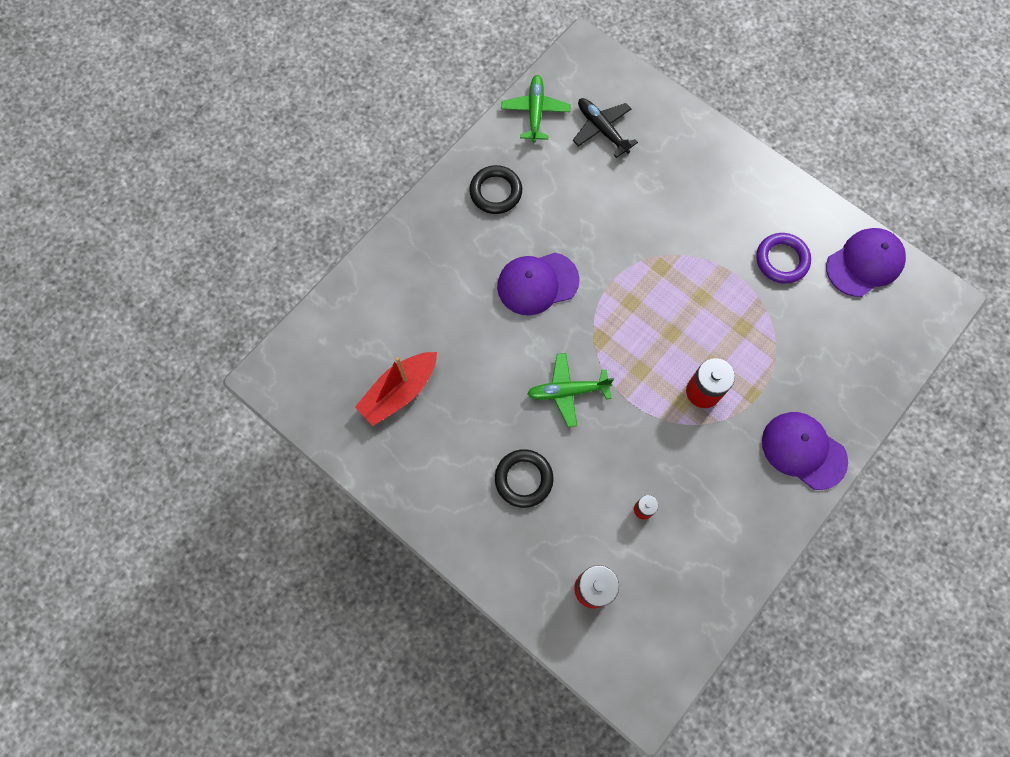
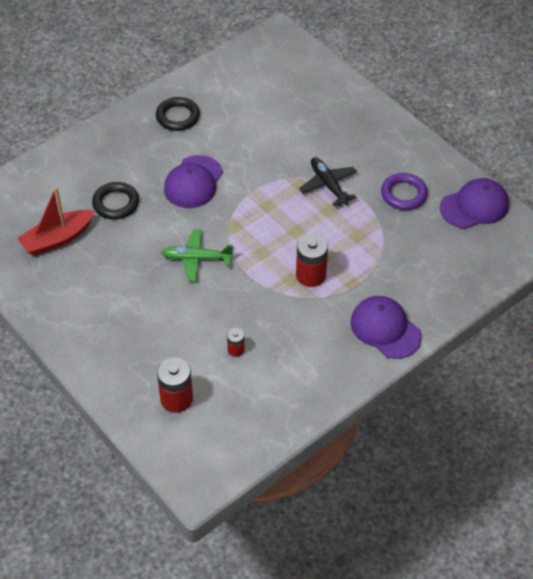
camera: 10 degrees right, 20 degrees down
black ring [495,449,554,508] -> black ring moved to [92,182,139,220]
purple cap [497,253,580,316] -> purple cap turned 60 degrees counterclockwise [164,155,223,208]
green plane [501,75,571,142] -> none
black plane [573,98,638,158] -> black plane moved to [299,157,357,207]

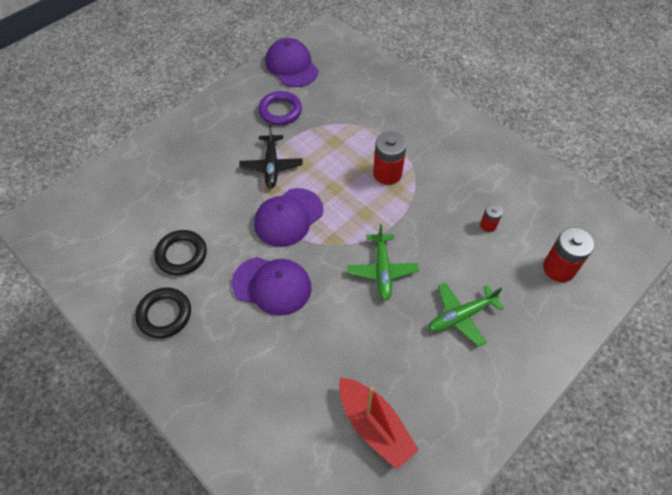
camera: 95 degrees left, 5 degrees up
black ring [92,182,139,220] -> black ring moved to [155,230,207,276]
black plane [299,157,357,207] -> black plane turned 60 degrees counterclockwise [239,125,303,189]
purple cap [350,296,422,359] -> purple cap moved to [254,188,323,247]
none -> green plane [428,283,504,347]

